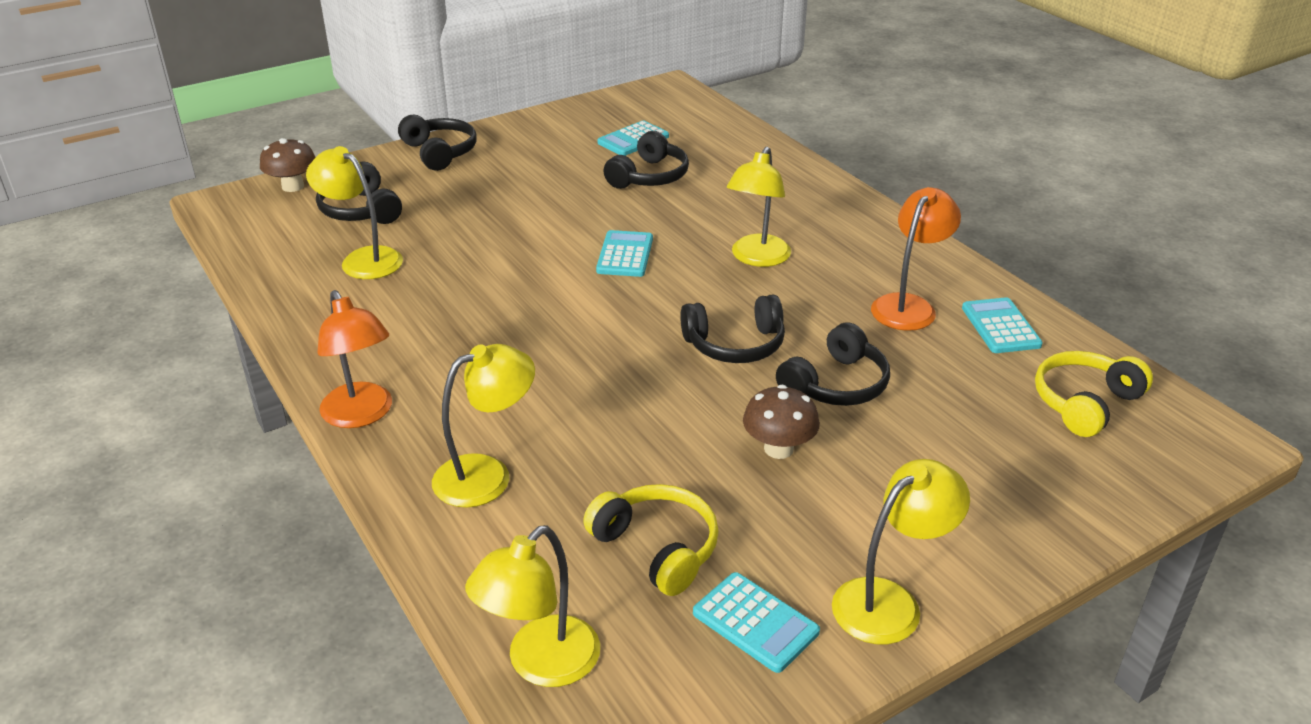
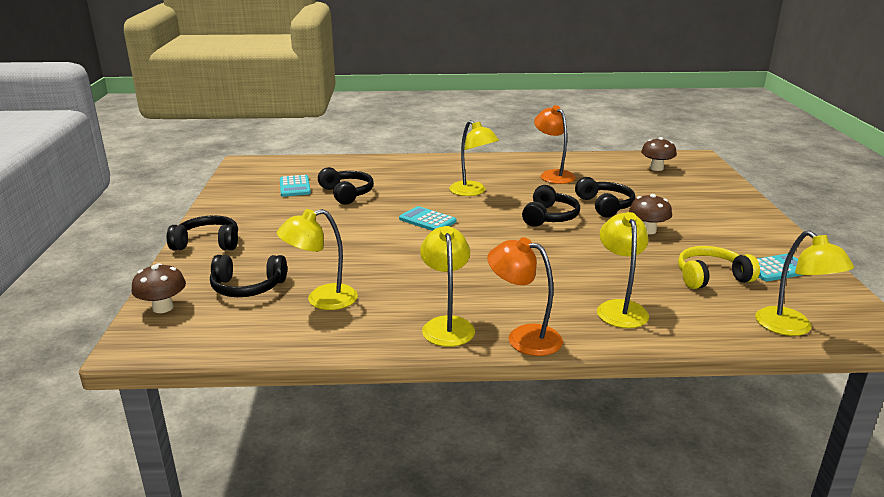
camera: 60 degrees left, 10 degrees down
orange lamp [317,290,392,428] -> orange lamp turned 150 degrees counterclockwise [487,237,563,356]
yellow lamp [832,459,970,644] -> yellow lamp moved to [420,226,475,347]
turquoise calculator [962,297,1043,353] -> none
yellow headphones [1035,351,1153,437] -> brown mushroom [641,137,677,171]

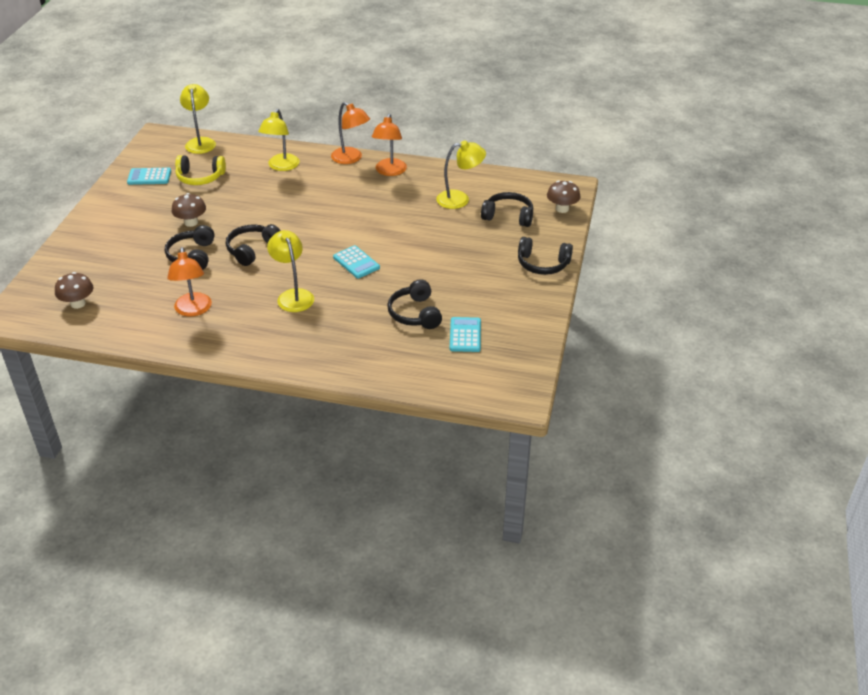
camera: 165 degrees left, 15 degrees up
yellow lamp [420,226,475,347] -> orange lamp [372,114,407,176]

